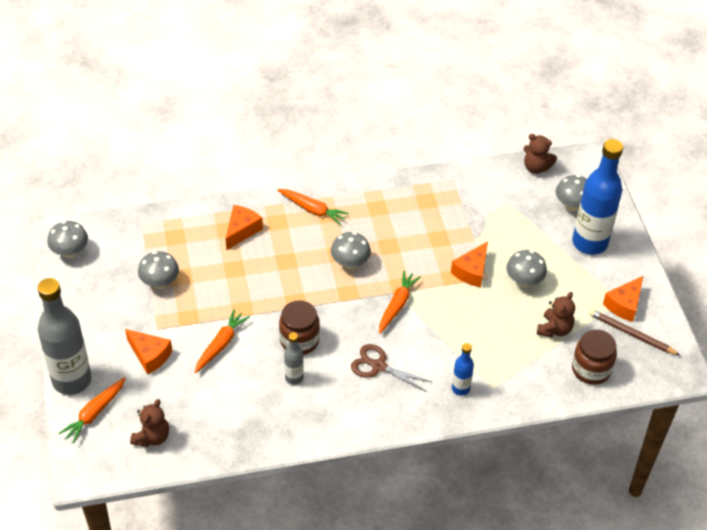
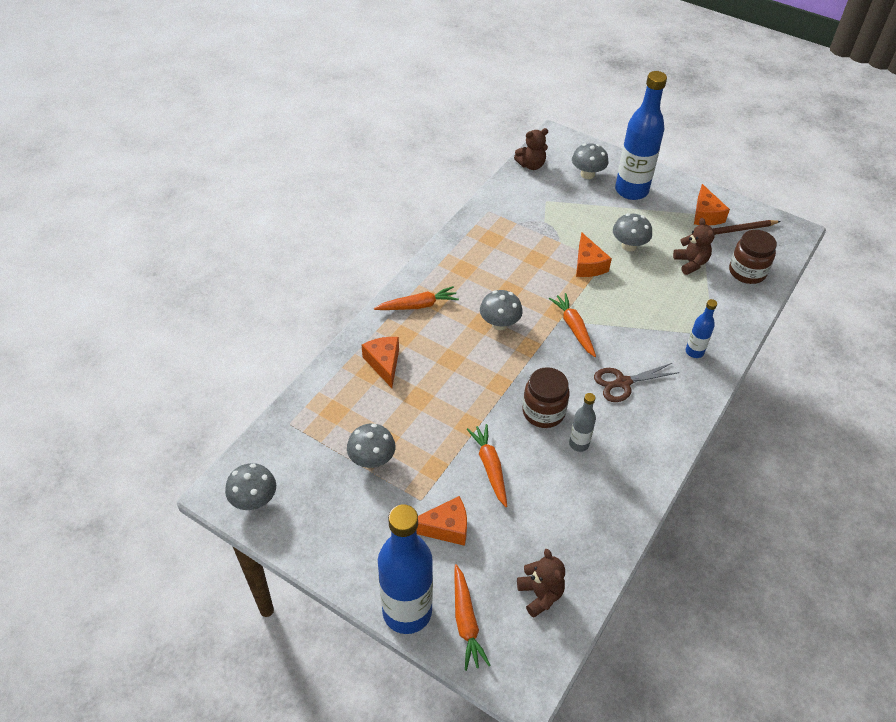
camera: 45 degrees left, 0 degrees up
grey bottle [38,278,92,395] -> blue bottle [378,504,433,634]

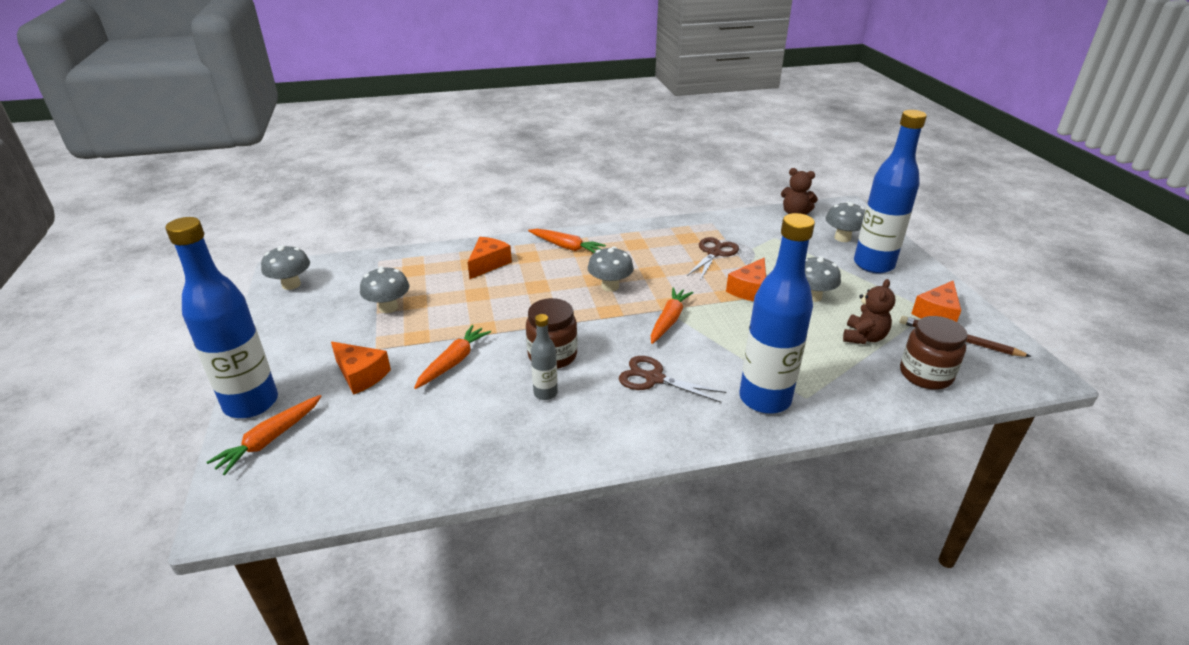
camera: 45 degrees right, 15 degrees down
brown teddy bear [517,549,565,618] -> none
blue bottle [686,299,717,358] -> blue bottle [739,213,815,414], size x2.12
none -> brown scissors [687,237,739,280]

